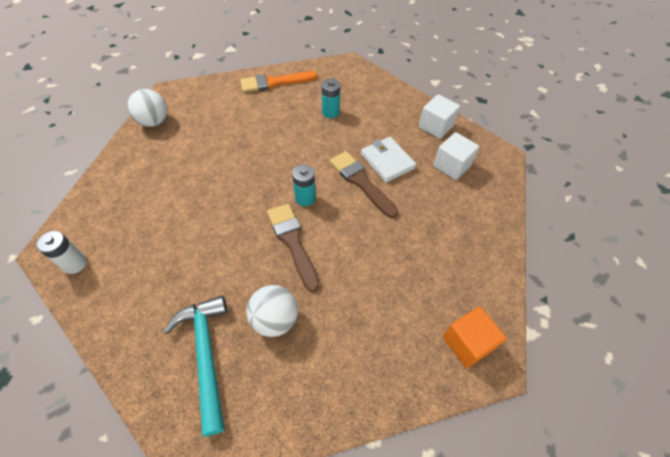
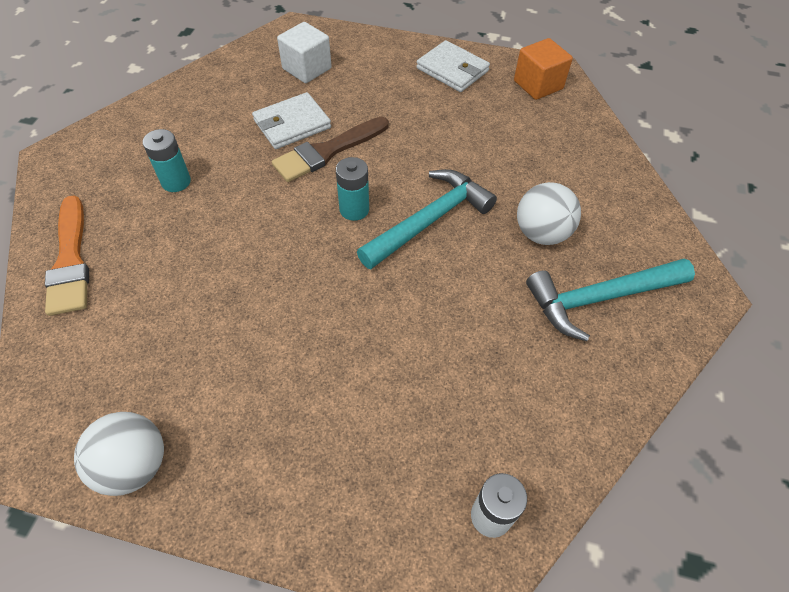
camera: 90 degrees left, 0 degrees up
brown brush [267,204,320,292] -> turquoise hammer [357,169,497,269]
white cube [419,94,460,139] -> none
none -> white wallet [416,40,490,92]

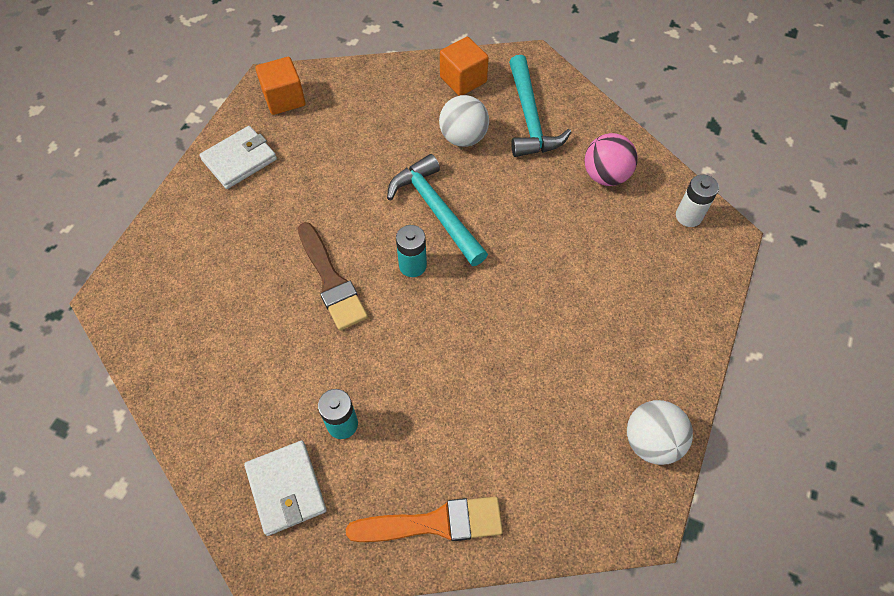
camera: 80 degrees left, 5 degrees up
white wallet [252,92,331,149] -> white wallet moved to [244,441,327,536]
white cube [277,22,332,83] -> none
none -> orange cube [440,37,489,96]
none -> pink ball [585,133,638,186]

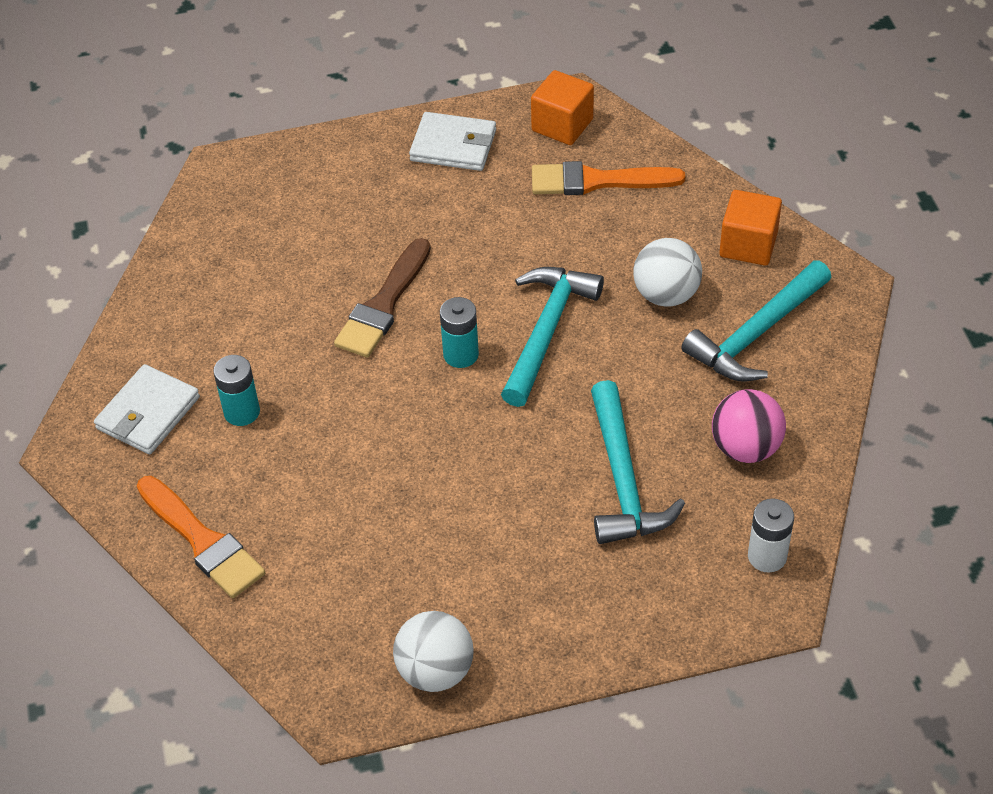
camera: 55 degrees right, 10 degrees down
none -> orange brush [532,161,685,195]
none -> turquoise hammer [591,380,685,544]

